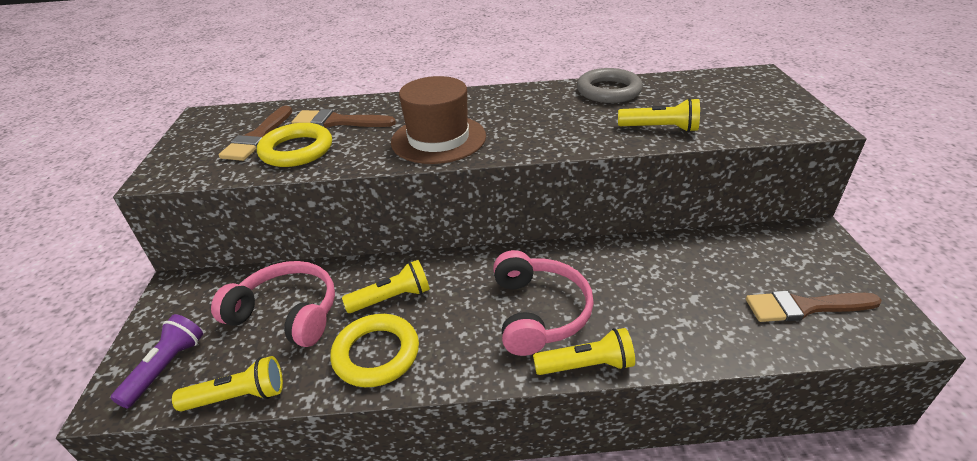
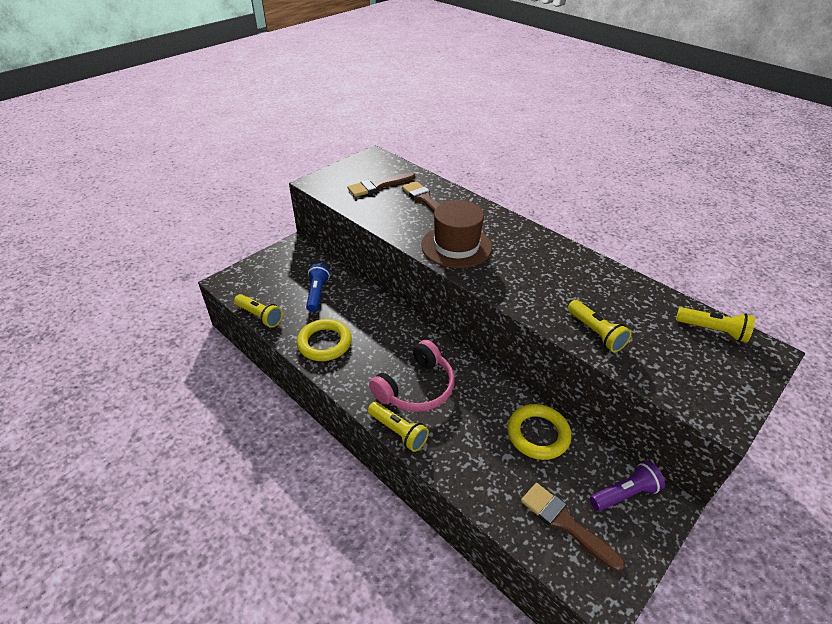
camera: 45 degrees right, 5 degrees up
purple flashlight [110,314,203,408] -> purple flashlight moved to [590,462,665,511]
pink headphones [211,261,335,347] -> blue flashlight [306,264,330,312]
yellow ring [257,123,332,167] -> yellow ring moved to [507,404,571,460]
yellow flashlight [342,260,430,313] -> yellow flashlight moved to [676,307,755,342]
grey ring [577,68,643,103] -> none

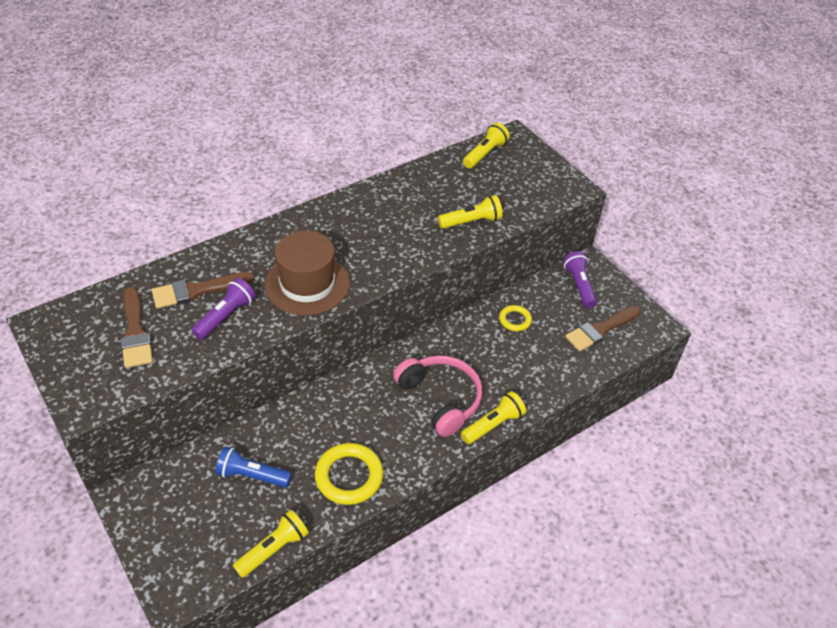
camera: 80 degrees left, 5 degrees up
yellow ring [507,404,571,460] -> yellow ring [499,305,532,331], size x0.57
none -> purple flashlight [192,278,256,340]

